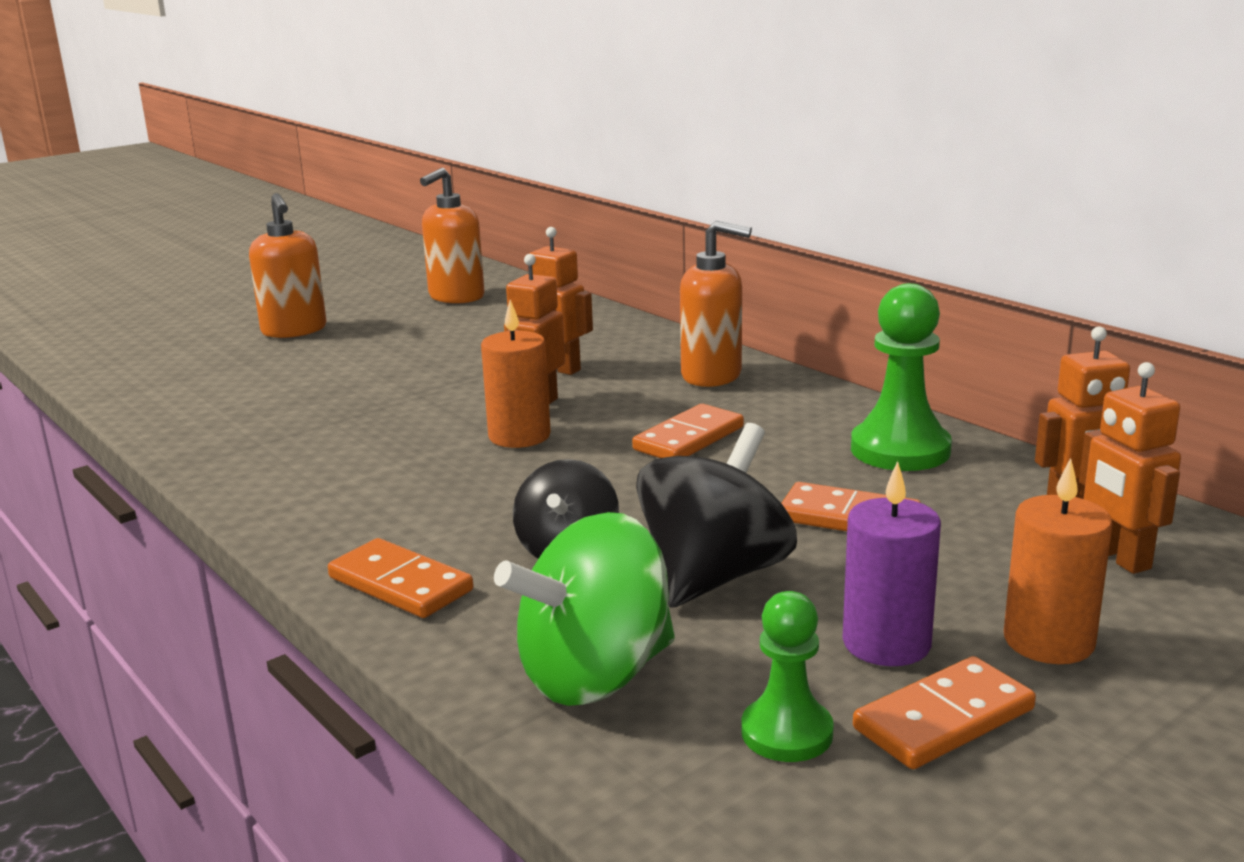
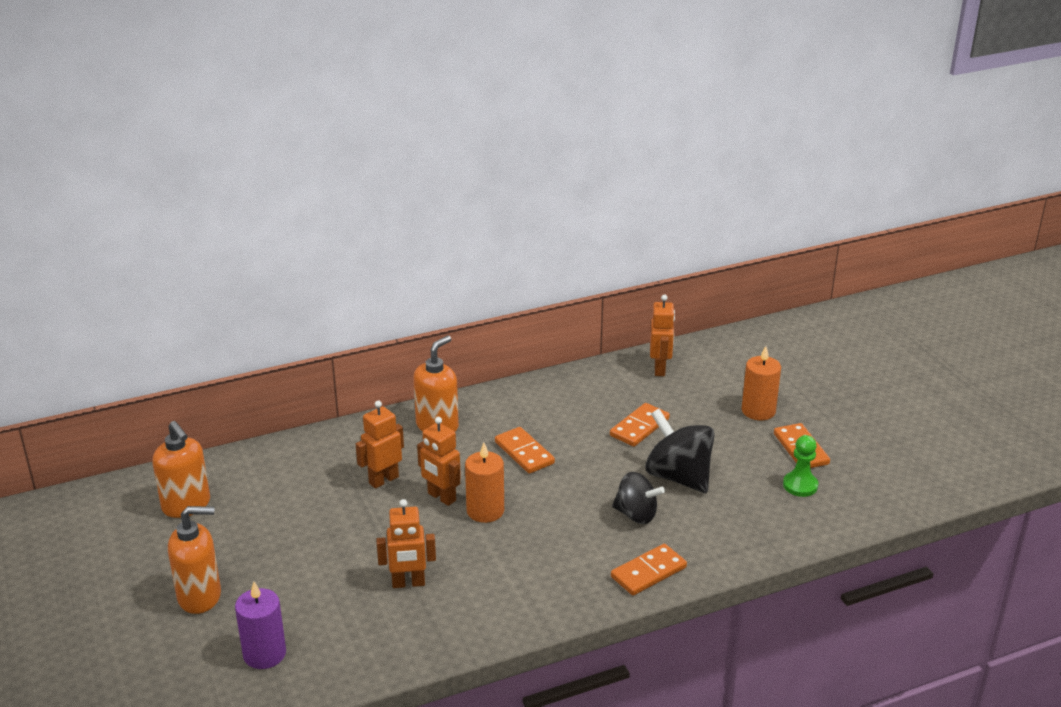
camera: 75 degrees left, 10 degrees up
green spinning top [494,512,675,706] -> none
purple candle [843,461,941,666] -> purple candle moved to [235,582,286,669]
green pawn [851,283,952,471] -> none
orange robot [1079,362,1181,574] -> orange robot moved to [376,499,436,588]

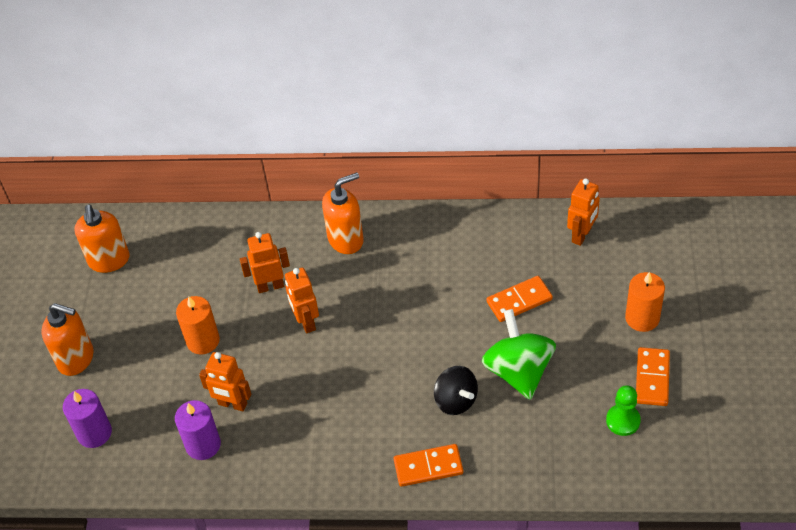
camera: 30 degrees right, 20 degrees up
orange candle [465,443,504,523] -> orange candle moved to [176,296,220,354]
orange domino [495,427,555,474] -> none
black spinning top [645,409,715,493] -> green spinning top [482,309,556,400]
none -> purple candle [175,400,221,460]

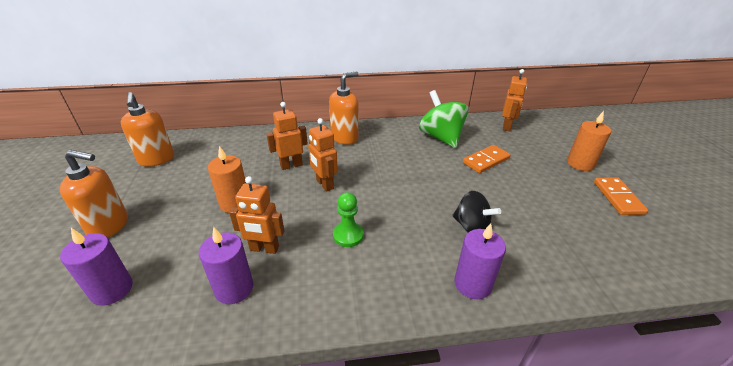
camera: 15 degrees left, 15 degrees down
orange domino [394,444,463,487] -> purple candle [454,223,506,299]
green spinning top [482,309,556,400] -> green spinning top moved to [419,90,469,148]
green pawn [606,385,641,436] -> green pawn moved to [333,192,364,247]

